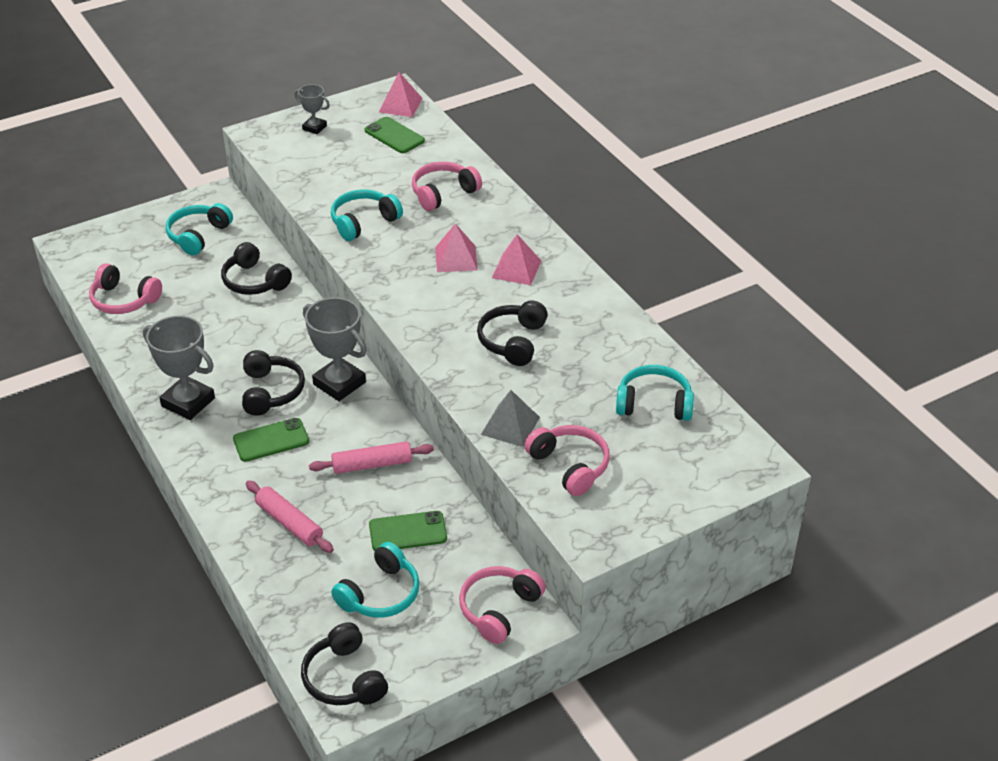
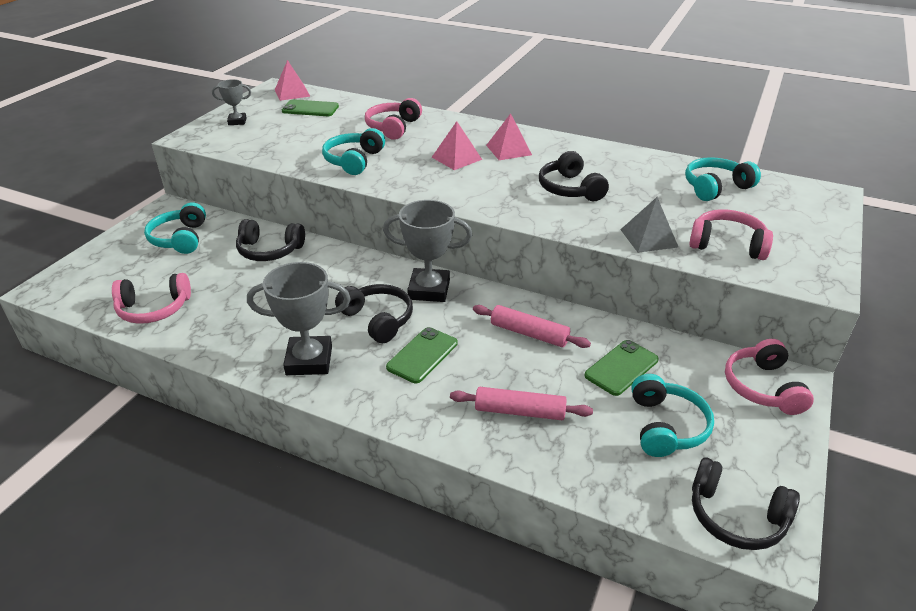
camera: 35 degrees left, 5 degrees down
pink rolling pin [309,441,434,474] -> pink rolling pin turned 75 degrees clockwise [473,305,591,348]

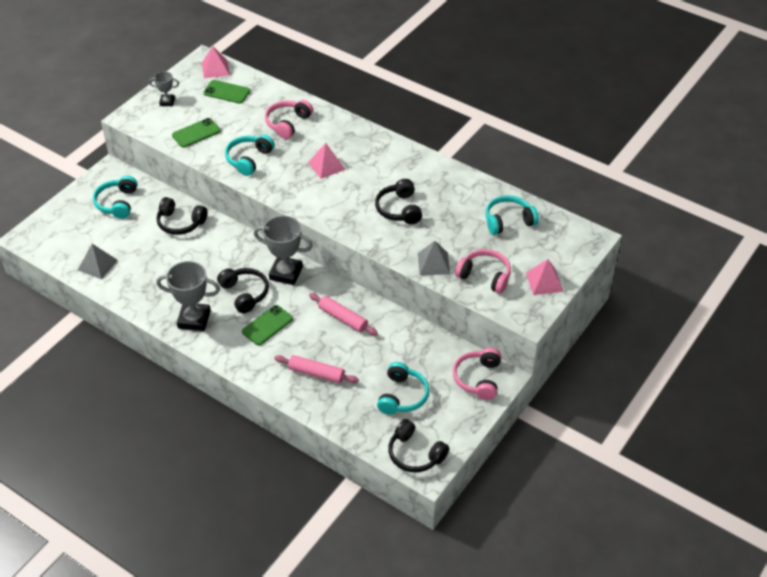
camera: 10 degrees right, 10 degrees up
pink headphones [112,273,191,324] -> grey pyramid [78,244,118,279]
pink pyramid [486,113,532,160] -> pink pyramid moved to [526,259,563,295]
green phone [585,340,659,396] -> green phone moved to [172,118,221,148]

